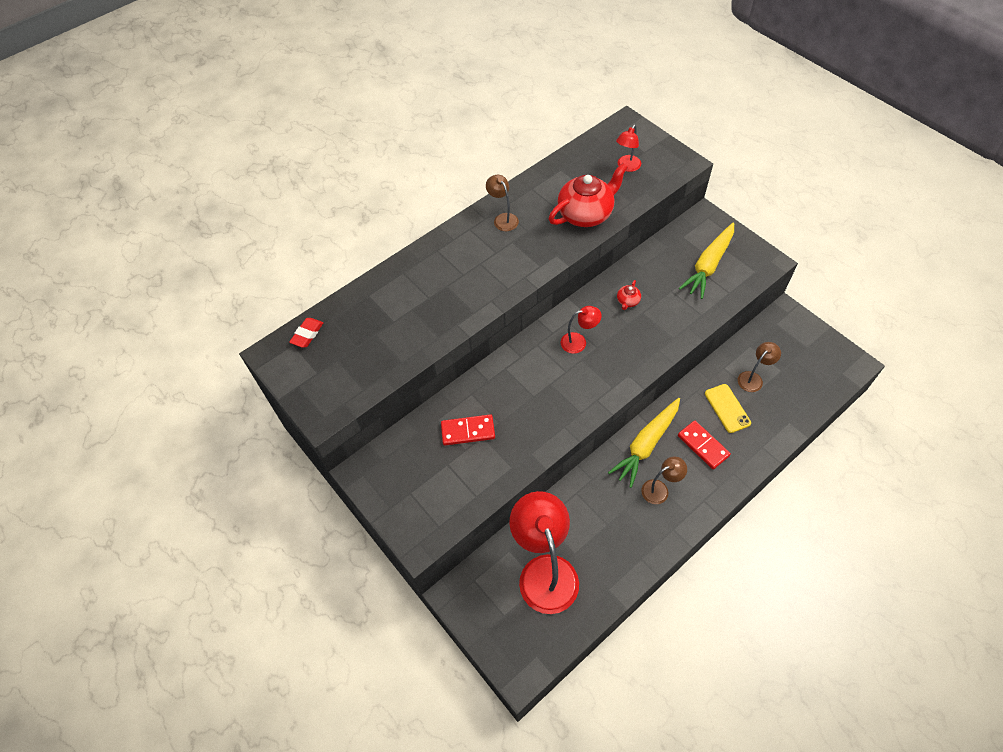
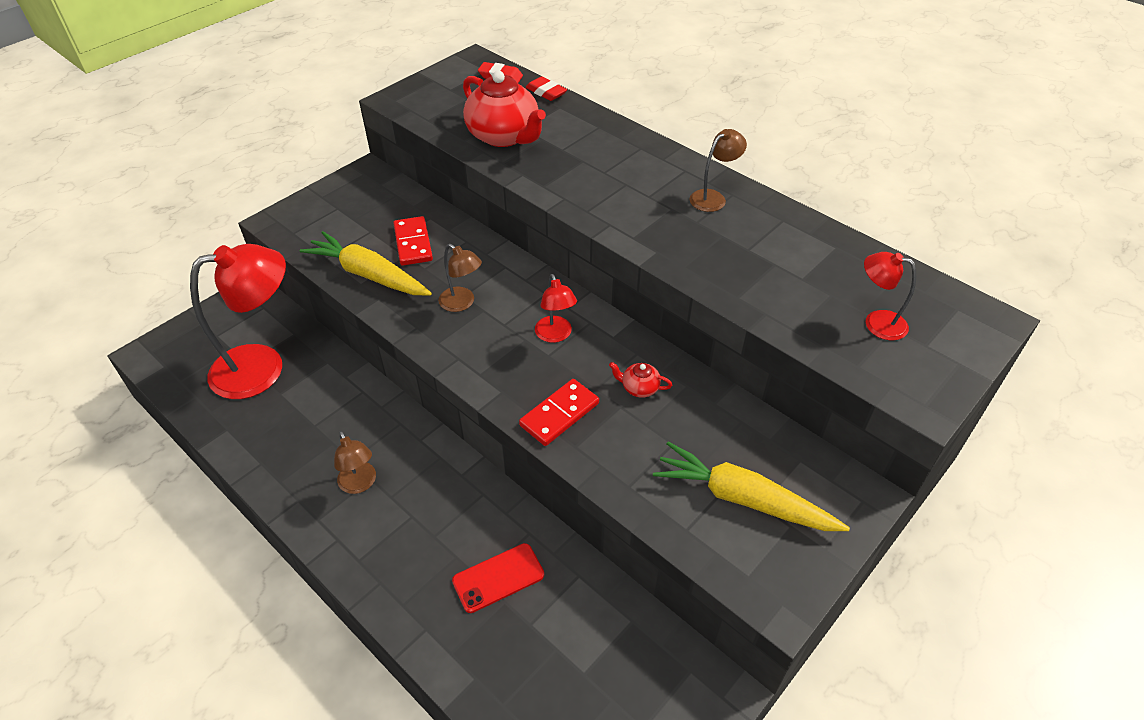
camera: 80 degrees right, 10 degrees down
red teapot [549,163,628,227] -> red teapot moved to [463,71,546,147]
yellow carrot [608,398,680,488] -> yellow carrot moved to [300,231,432,295]
red domino [678,420,731,469] -> red domino moved to [519,379,599,446]
yellow phone [705,384,751,433] -> red phone [452,543,544,613]
brown lamp [738,342,781,392] -> brown lamp moved to [438,244,482,312]
none -> red eraser [525,76,567,101]

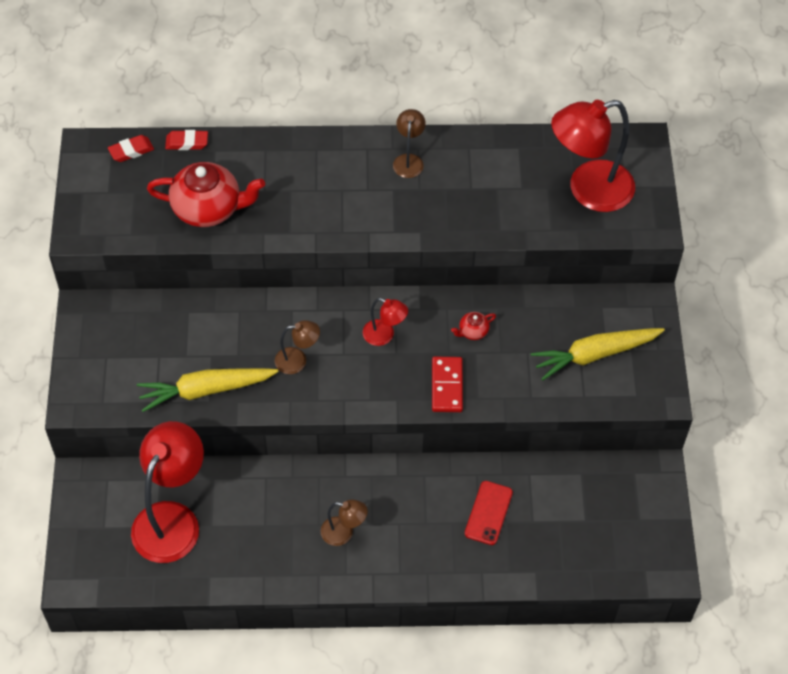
camera: 45 degrees left, 10 degrees up
red domino [393,216,433,266] -> none
red lamp [864,252,917,340] -> red lamp [551,100,635,212], size x2.10

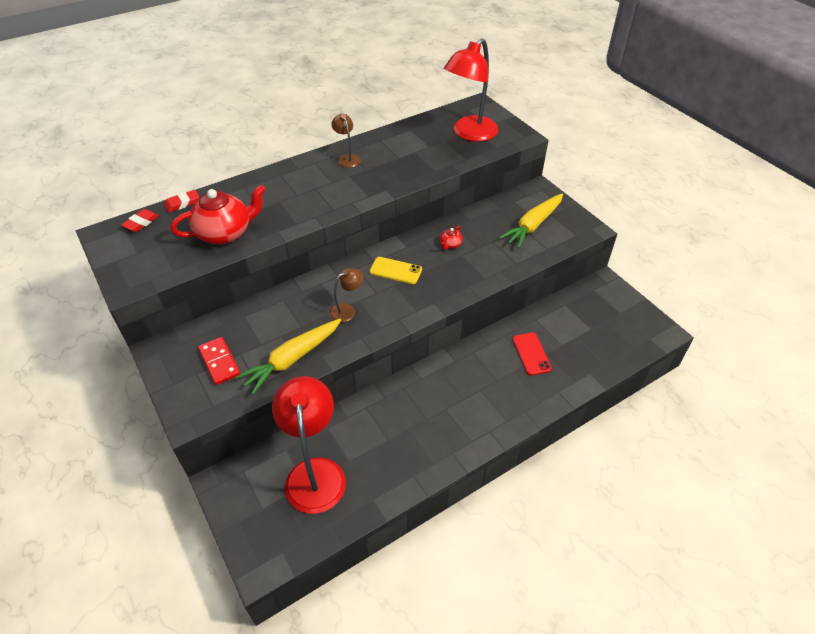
camera: 30 degrees left, 10 degrees down
brown lamp [320,500,368,546] -> none
red lamp [363,298,408,346] -> yellow phone [370,257,422,284]
red domino [432,357,463,412] -> red domino moved to [198,337,240,385]

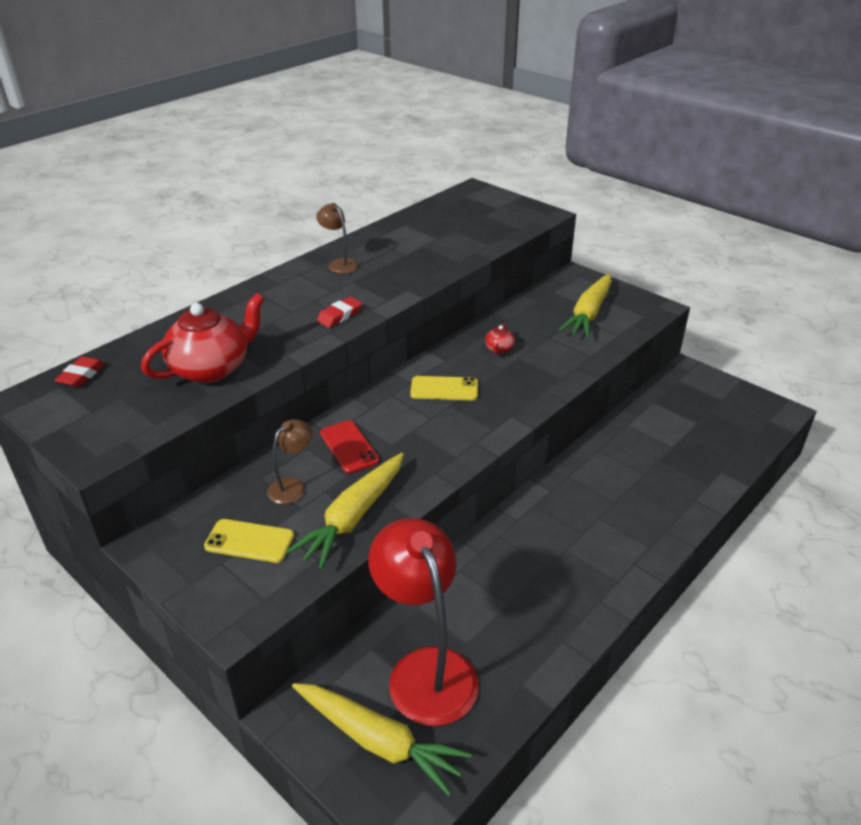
camera: 15 degrees left, 10 degrees down
red eraser [164,190,199,213] -> red eraser moved to [317,297,362,328]
red domino [198,337,240,385] -> yellow phone [204,519,294,563]
brown lamp [329,268,364,323] -> brown lamp moved to [267,419,313,504]
red lamp [444,38,498,142] -> none
red phone [512,333,552,375] -> red phone moved to [320,420,379,474]
none -> yellow carrot [292,683,472,796]

